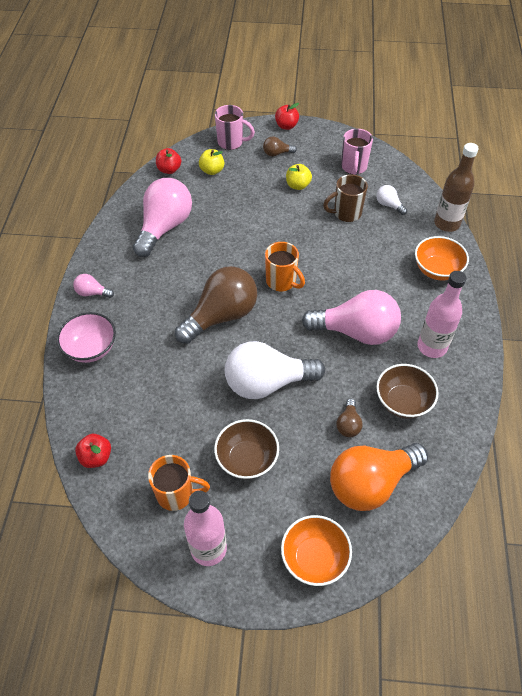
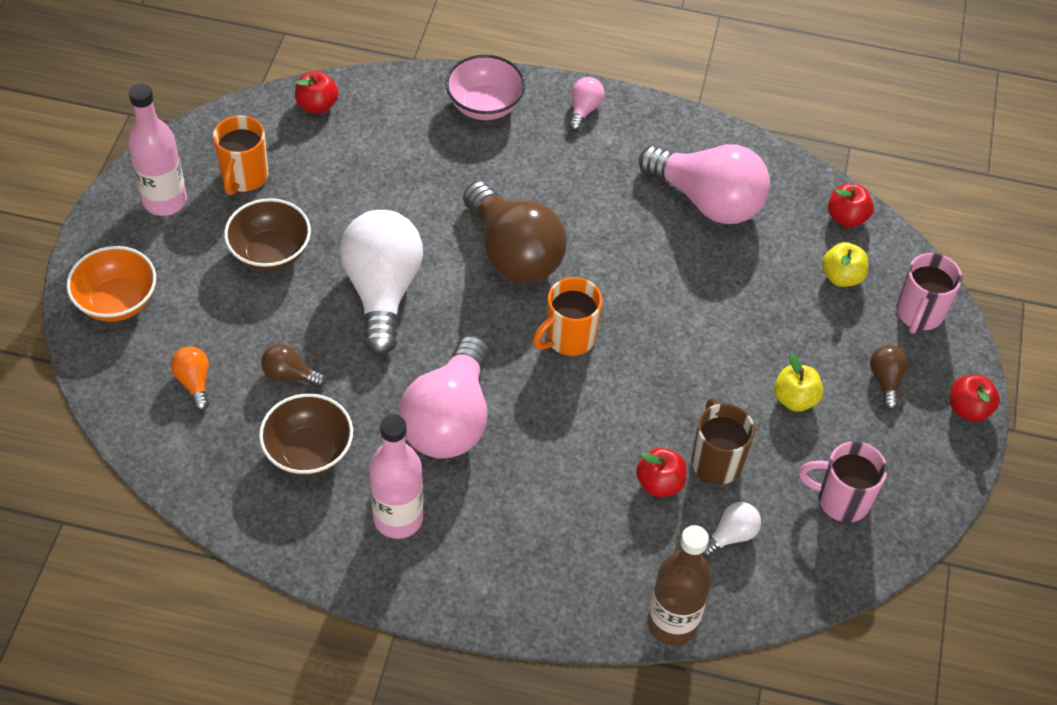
camera: 95 degrees right, 0 degrees up
orange light bulb [330,443,428,511] -> orange light bulb [171,346,209,411], size x0.44
orange bowl [415,236,469,280] -> none
none -> red apple [636,448,687,497]

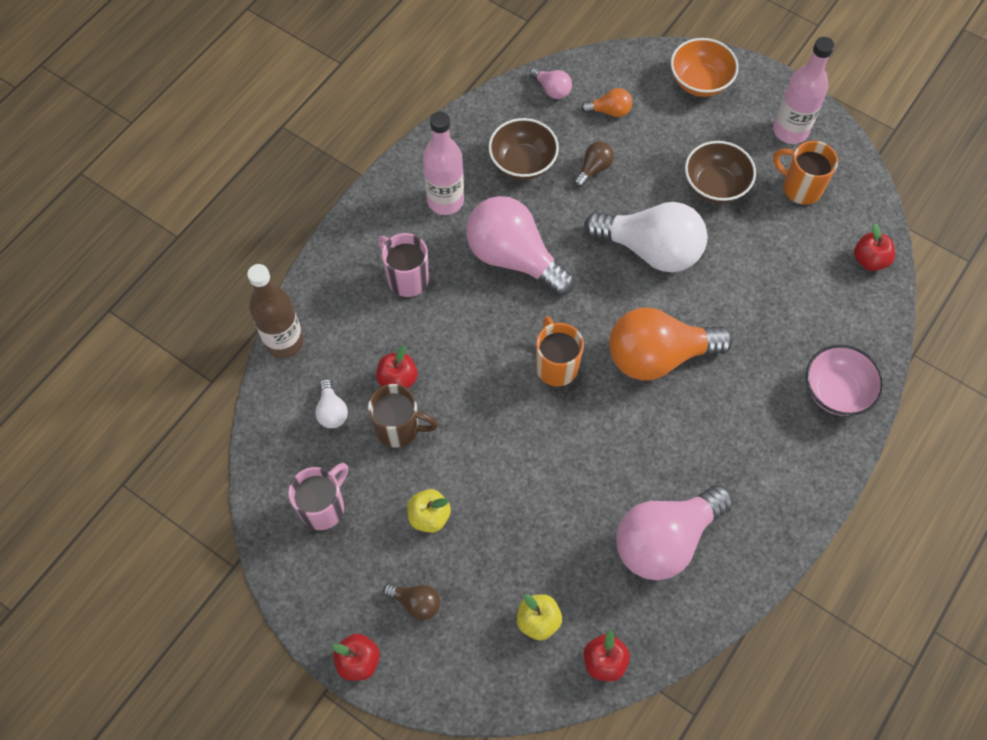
camera: 115 degrees right, 10 degrees up
brown light bulb [463,181,567,283] -> orange light bulb [609,307,733,381]
pink light bulb [568,77,605,131] -> pink light bulb moved to [530,67,572,99]
pink mug [897,253,962,334] -> pink mug moved to [378,233,429,297]

